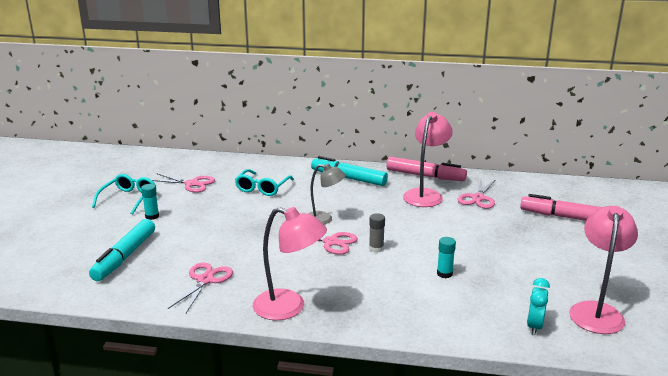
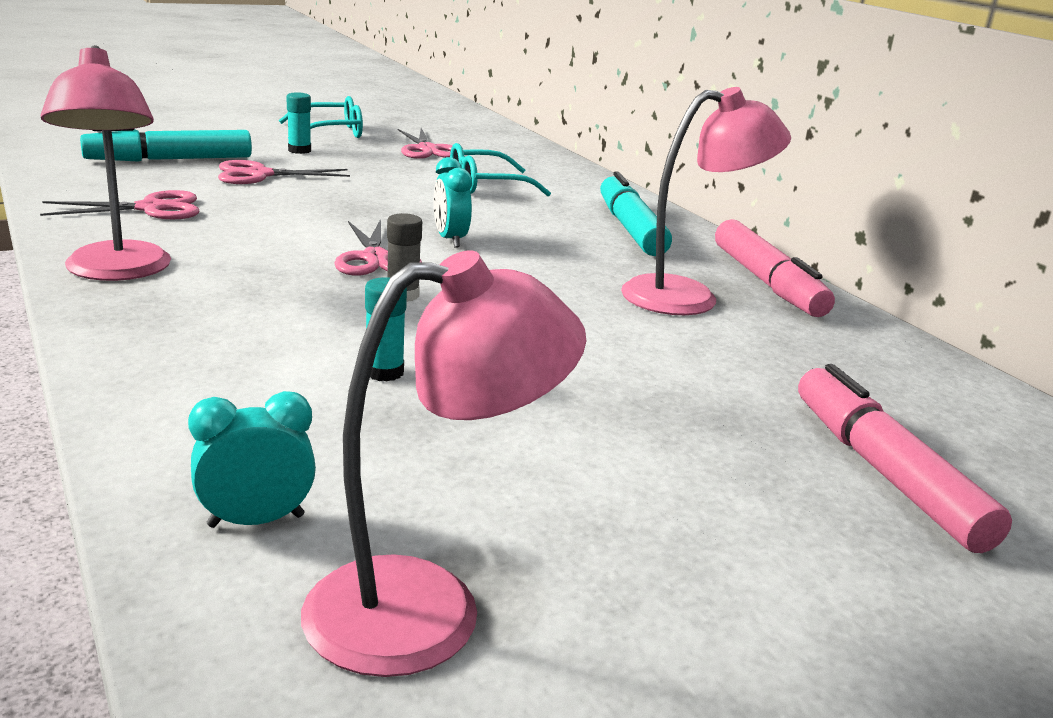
camera: 50 degrees right, 0 degrees up
grey lamp [308,164,346,225] -> turquoise clock [433,157,472,248]
pink scissors [457,179,496,209] -> pink scissors moved to [218,160,350,184]

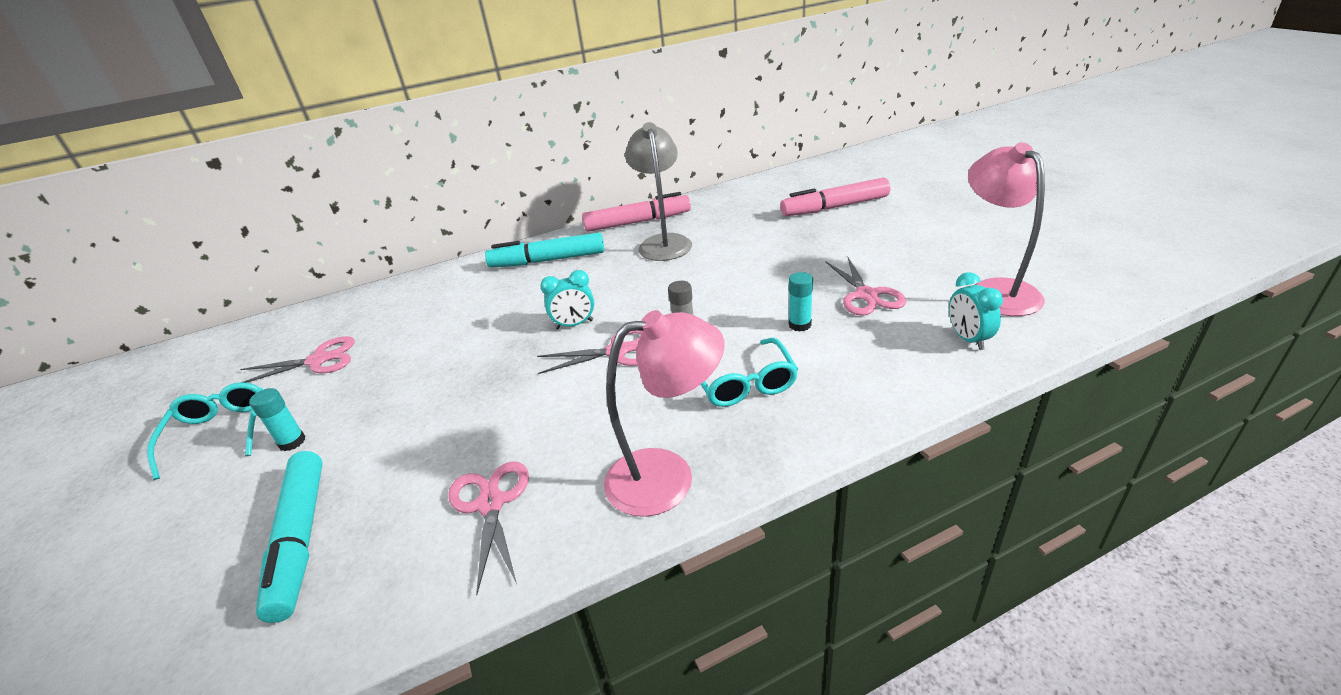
camera: 80 degrees left, 10 degrees up
pink scissors [218,160,350,184] -> pink scissors moved to [826,256,907,315]
turquoise glasses [450,143,551,196] -> turquoise glasses moved to [701,338,798,407]
pink lamp [621,87,791,315] -> grey lamp [625,122,692,261]

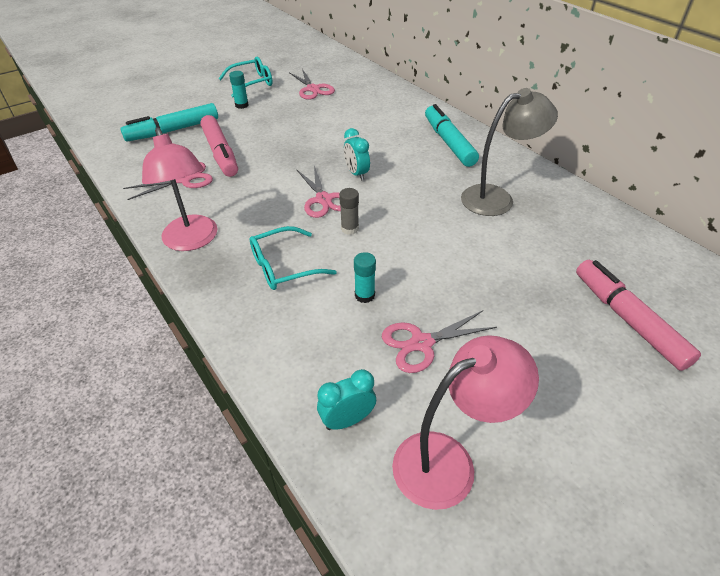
camera: 75 degrees right, 10 degrees up
pink marker [582,192,691,232] -> pink marker moved to [200,115,238,177]

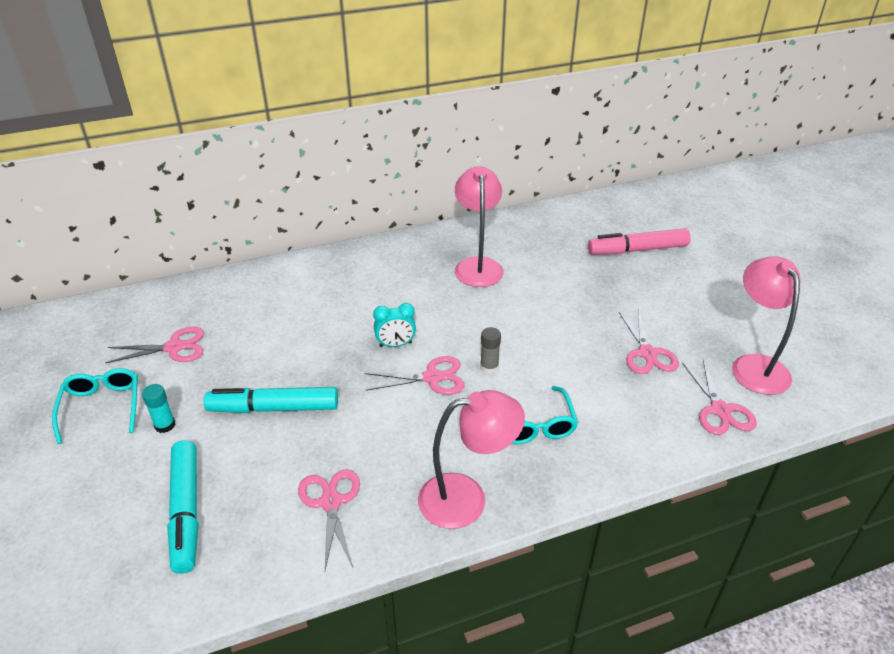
camera: 75 degrees left, 5 degrees down
pink marker [200,115,238,177] -> none
turquoise clock [317,369,376,430] -> pink scissors [682,359,757,435]
turquoise glue stick [354,252,376,303] -> none
turquoise marker [425,104,479,167] -> turquoise marker moved to [204,387,338,413]
grey lamp [461,88,558,216] -> pink lamp [455,166,504,287]

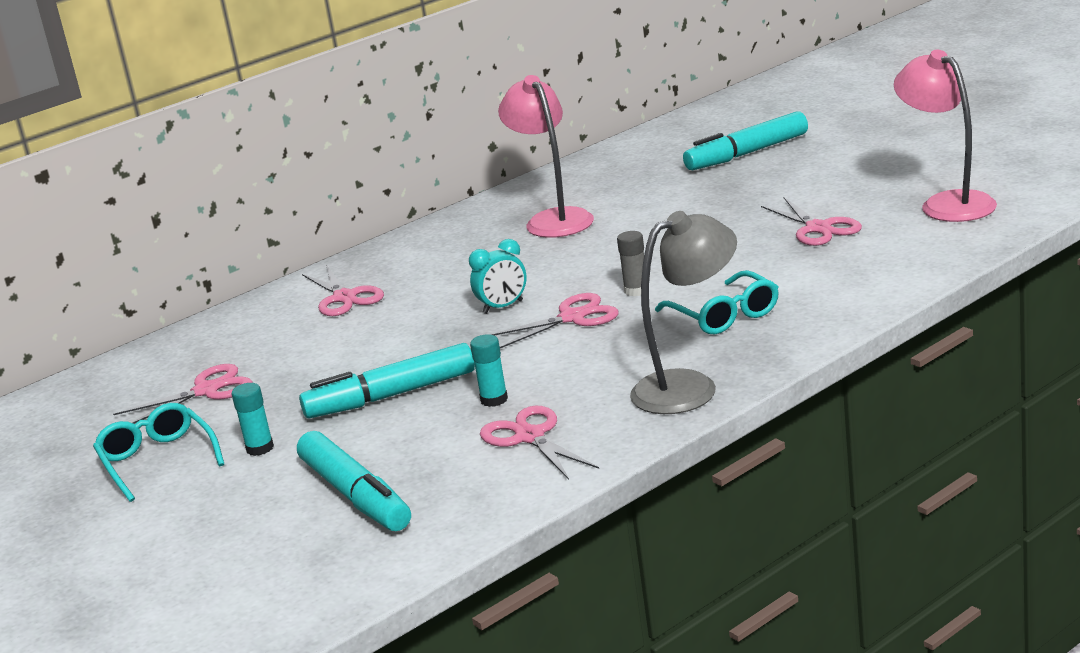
camera: 15 degrees left, 15 degrees down
pink lamp [418,390,525,529] -> grey lamp [630,211,737,414]
pink marker [588,228,691,254] -> turquoise marker [683,111,808,170]
pink scissors [682,359,757,435] -> pink scissors moved to [302,265,384,316]
none -> turquoise glue stick [470,334,508,407]

